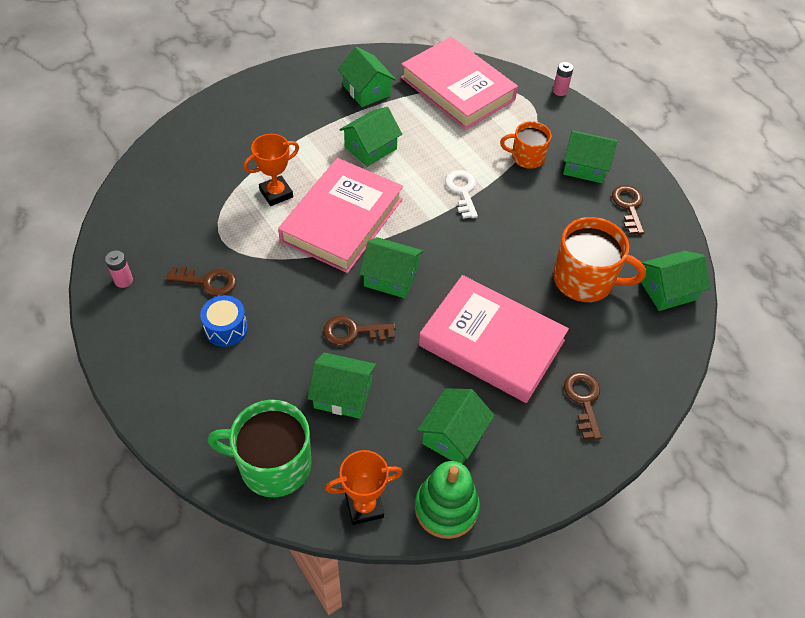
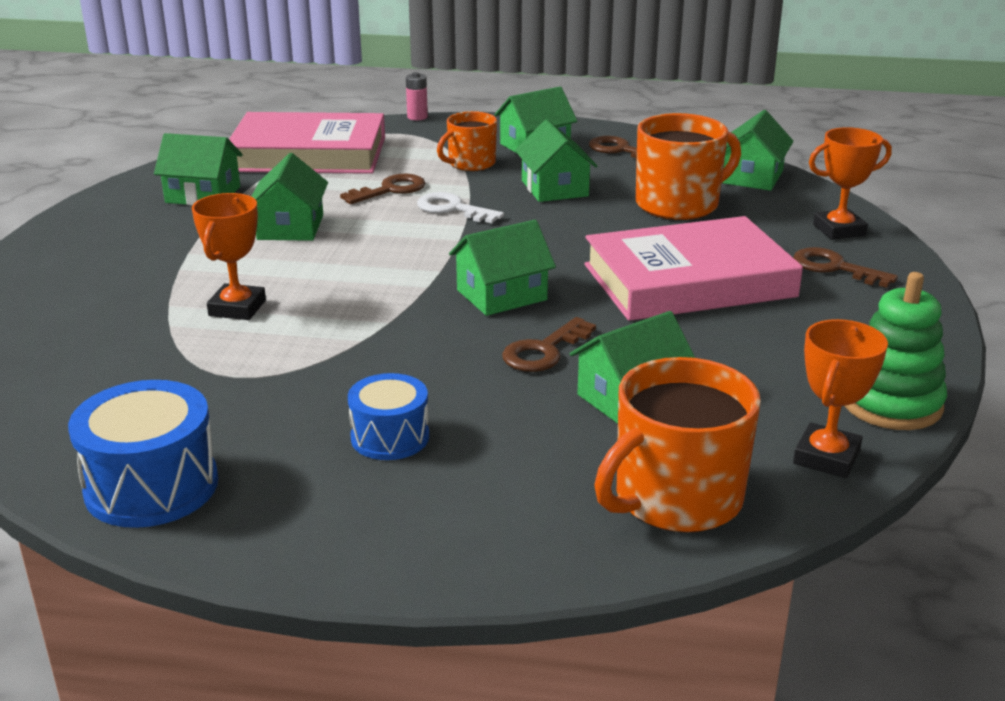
camera: 45 degrees left, 25 degrees down
pink battery [105,251,133,288] -> blue drum [68,380,218,528]
brown key [166,266,236,296] -> brown key moved to [340,174,425,204]
green mug [207,400,311,497] -> orange mug [594,357,761,533]
pink book [278,158,403,273] -> none
green house [417,388,495,464] -> green house moved to [515,119,597,202]
none -> orange trophy [809,127,892,240]

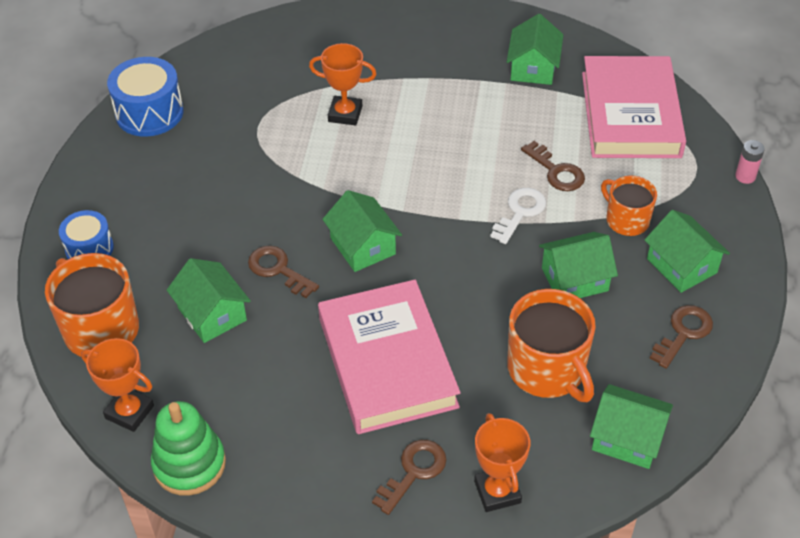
camera: 90 degrees right, 20 degrees up
green house [251,153,328,241] -> none
blue drum [348,373,429,460] -> blue drum moved to [59,210,114,259]

